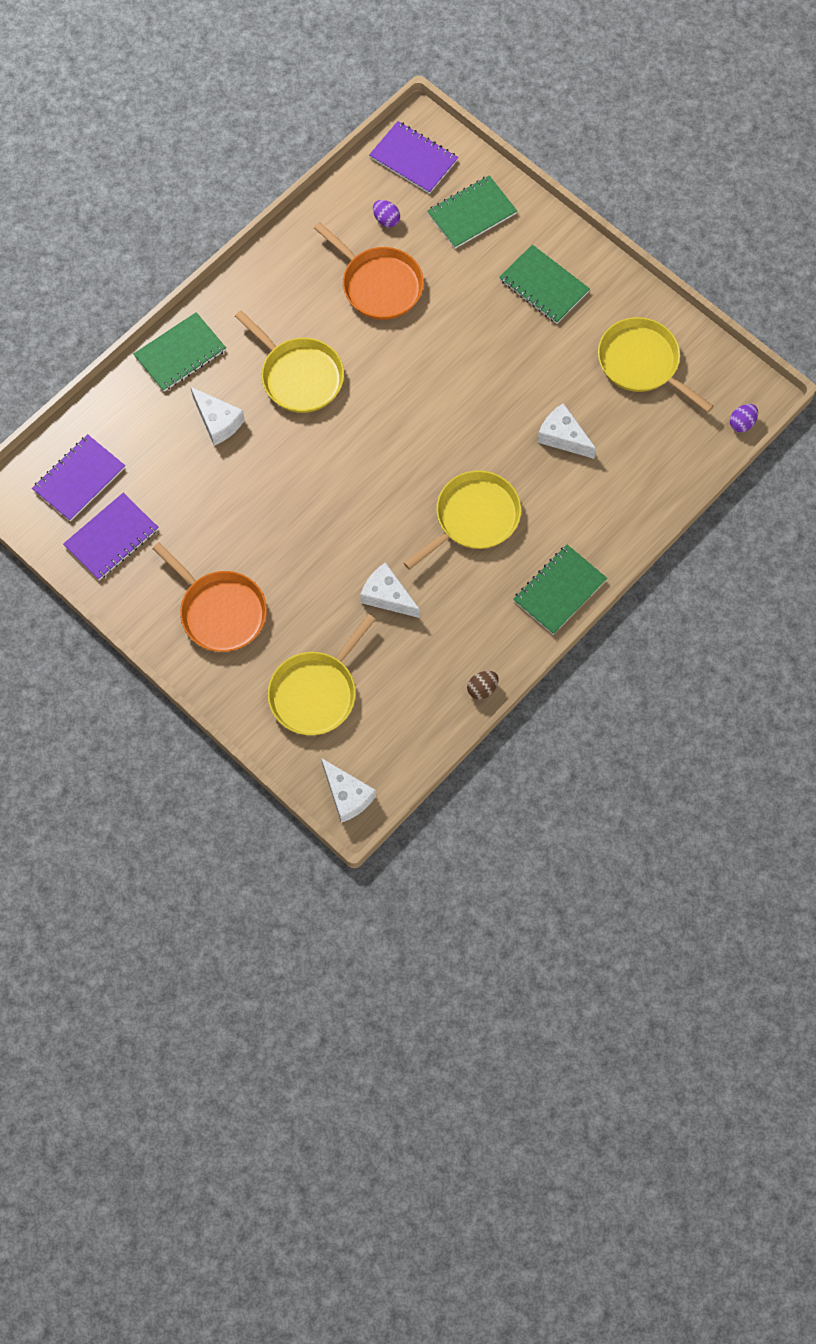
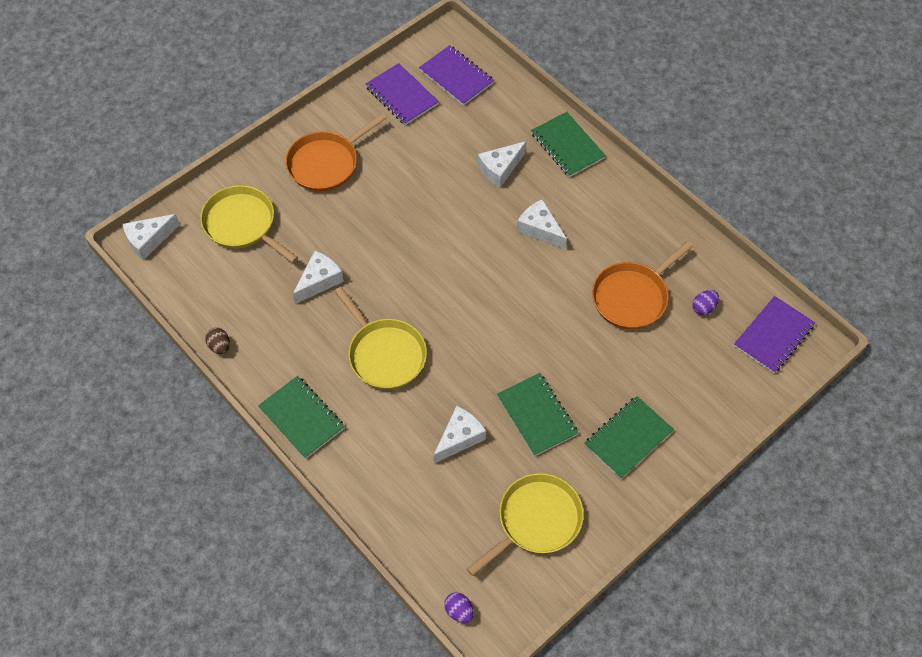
camera: 95 degrees right, 10 degrees down
yellow pan [235,310,344,413] -> white cheese [517,199,567,249]
green notebook [427,175,517,249] -> green notebook moved to [497,373,578,456]

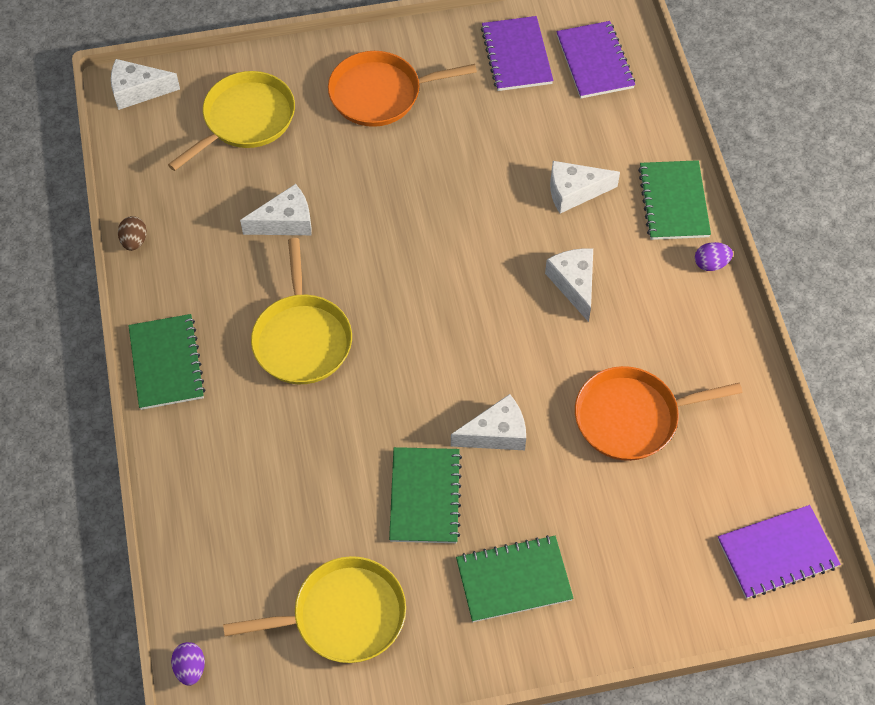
camera: 30 degrees right, 0 degrees up
yellow pan [200,185,298,263] -> yellow pan turned 60 degrees clockwise [168,71,295,171]
white cheese [434,406,486,463] -> white cheese moved to [451,394,526,450]
purple egg [693,290,719,315] -> purple egg moved to [695,242,733,271]

